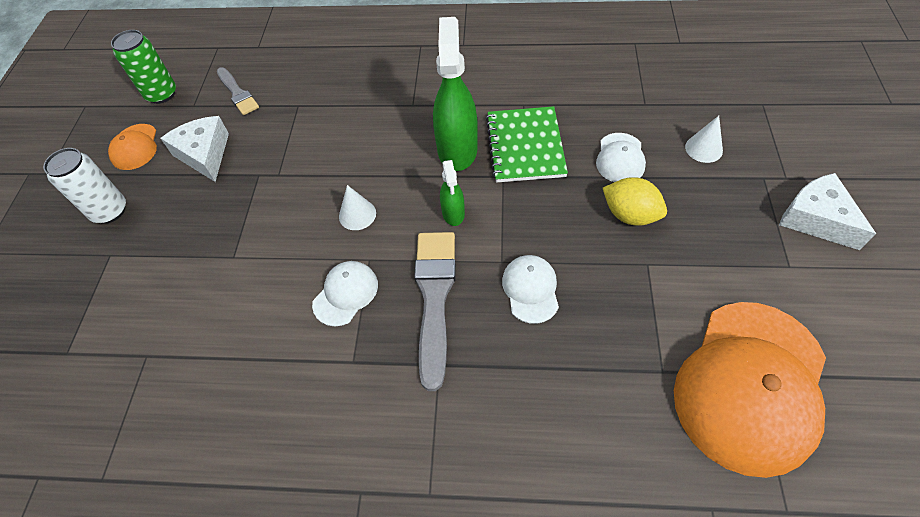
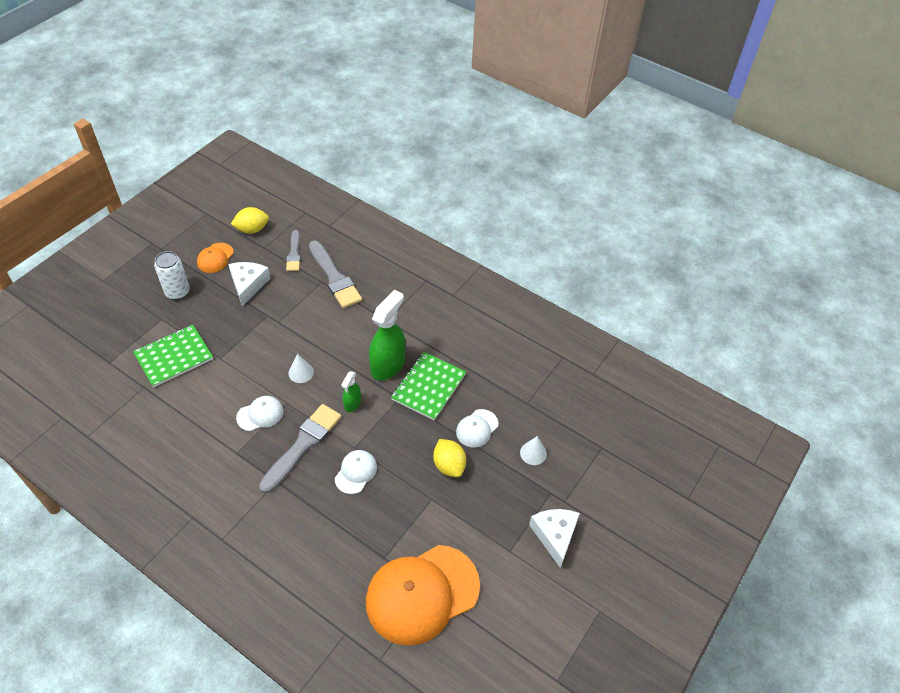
camera: 25 degrees right, 5 degrees down
green can [111,30,176,104] -> yellow lemon [231,207,269,234]
none -> green notebook [133,325,213,387]
none -> grey brush [309,241,362,308]

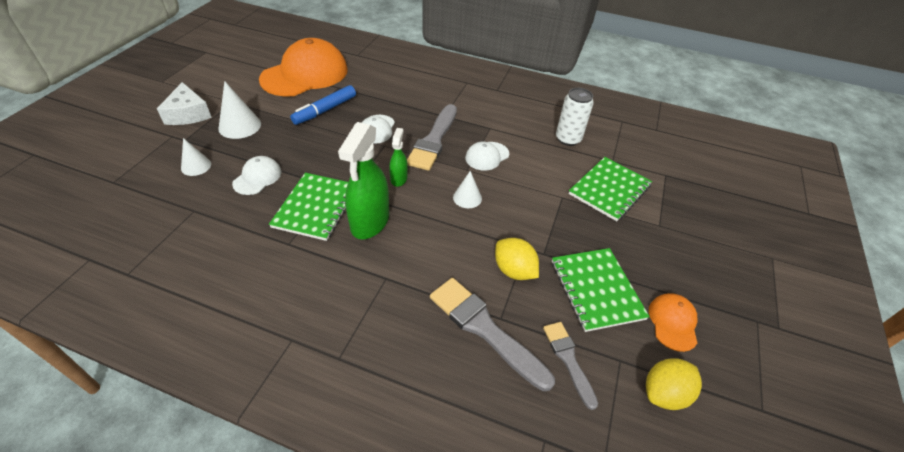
camera: 165 degrees right, 5 degrees down
white can [154,251,190,300] -> white can moved to [556,88,594,146]
white cheese [228,262,271,306] -> green notebook [552,248,650,332]
yellow lemon [433,439,466,477] -> yellow lemon moved to [495,238,539,280]
none -> white cone [218,81,261,139]
none -> blue marker [290,85,356,125]

